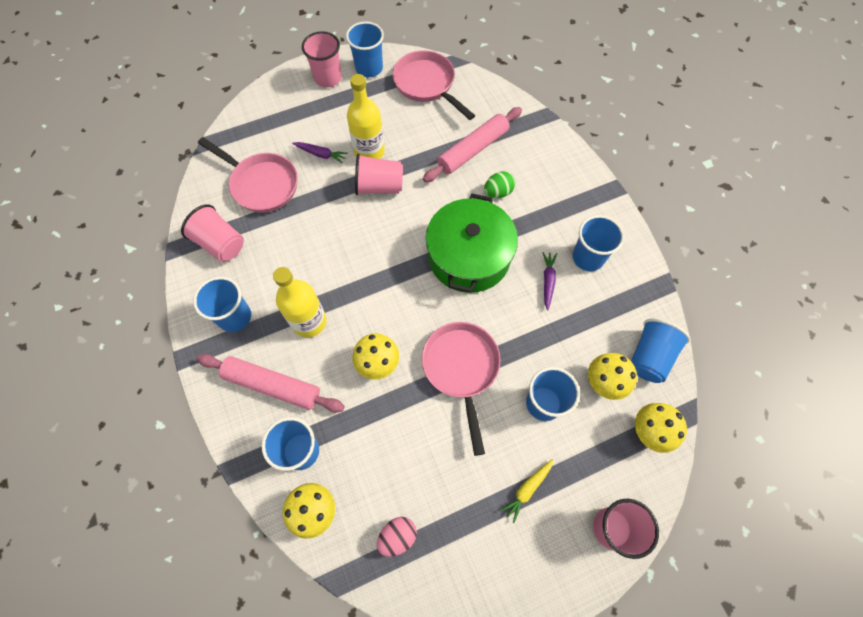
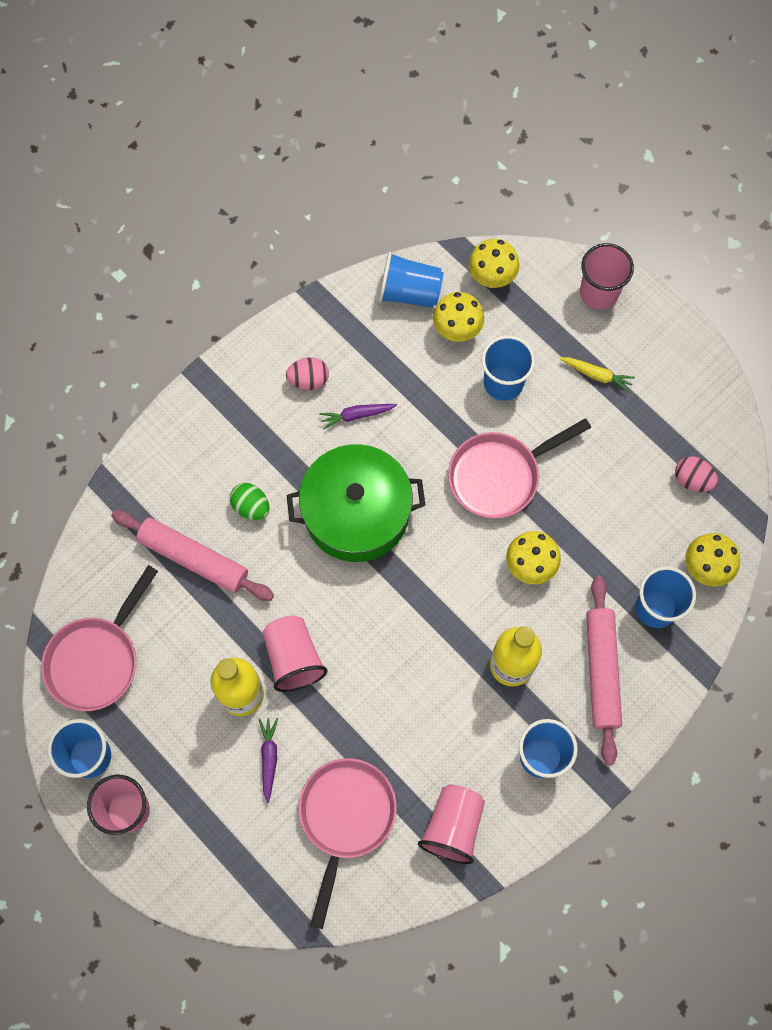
camera: 110 degrees left, 5 degrees up
blue cup [572,215,624,271] -> pink egg [286,357,329,390]

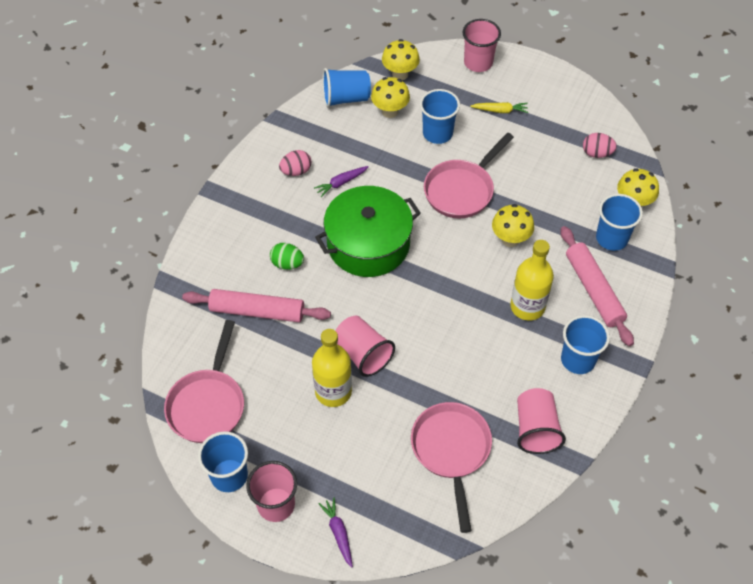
camera: 20 degrees left, 15 degrees down
purple carrot [259,718,278,803] -> purple carrot moved to [319,498,353,568]

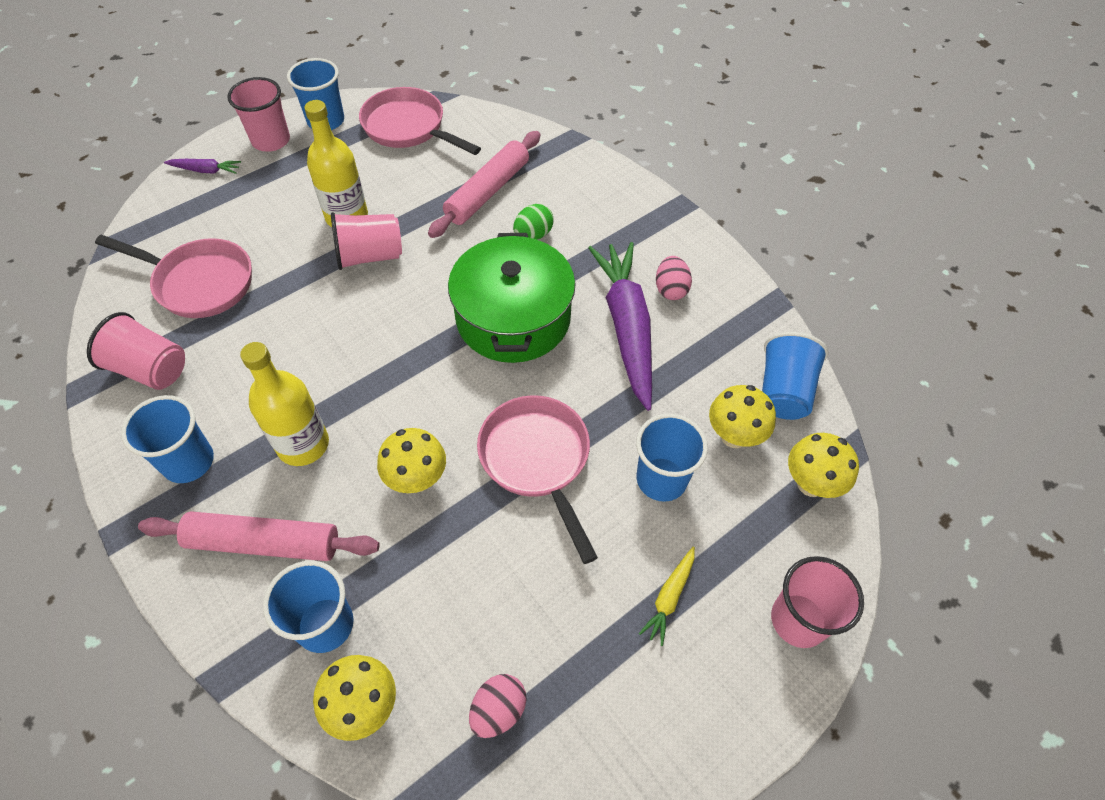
camera: 115 degrees right, 0 degrees up
purple carrot [314,166,369,197] -> purple carrot [588,242,652,411], size x2.34

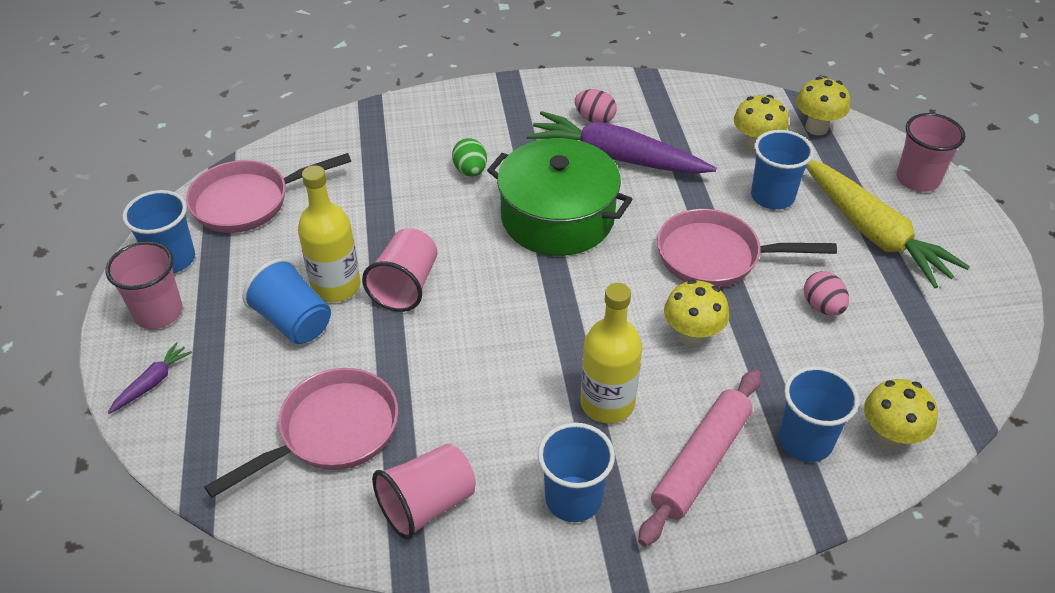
camera: 60 degrees left, 10 degrees down
pink rolling pin [428,131,540,238] -> none
pink egg [469,674,527,738] -> pink egg moved to [804,271,849,316]
yellow carrot [639,546,695,646] -> yellow carrot [806,160,970,288], size x2.34
blue cup [762,332,828,420] -> blue cup moved to [242,258,331,344]

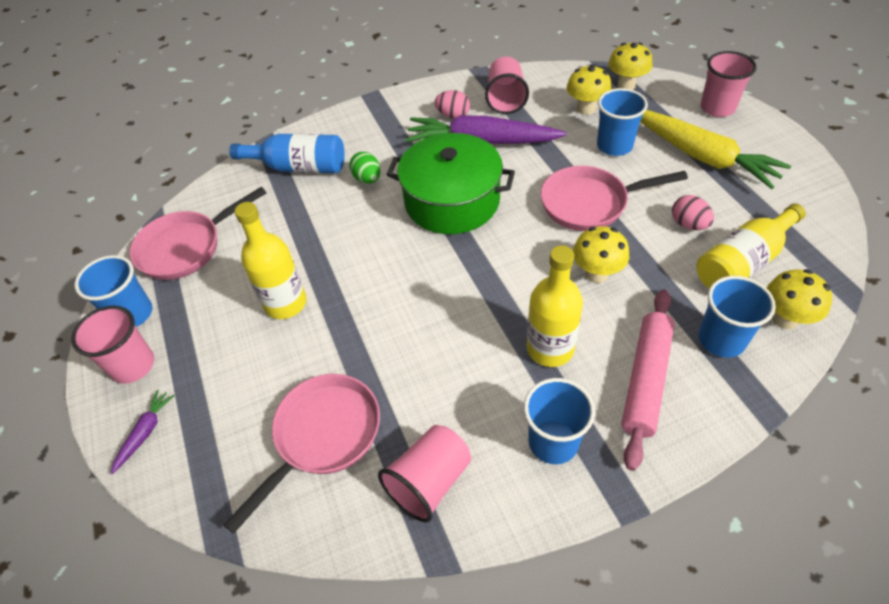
camera: 10 degrees left, 5 degrees up
blue cup [242,258,331,344] -> none
pink cup [362,228,437,312] -> pink cup moved to [485,57,529,114]
none -> blue bottle [229,134,345,173]
none -> yellow bottle [696,204,806,288]

